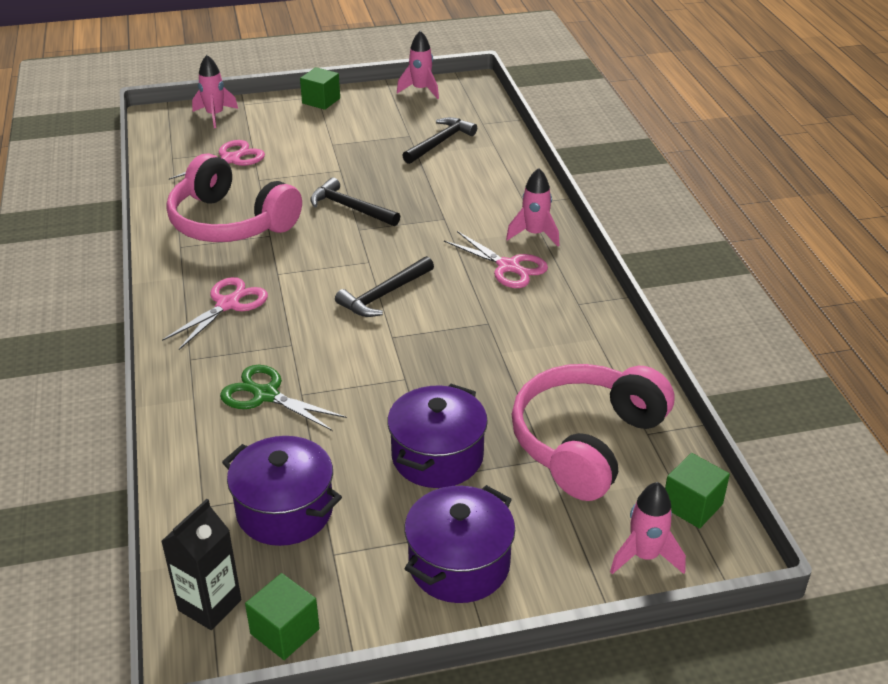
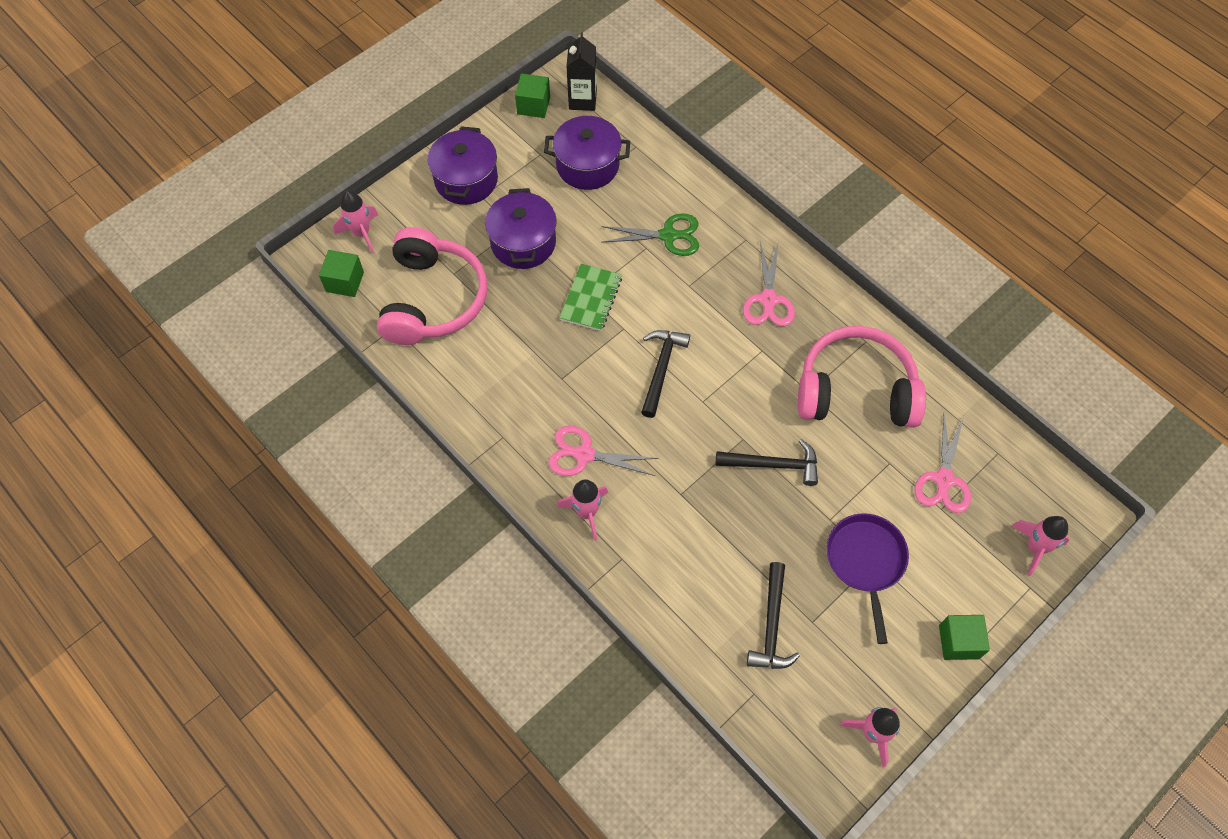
camera: 150 degrees right, 25 degrees up
none -> green notebook [559,264,622,331]
none -> purple pan [826,513,909,644]

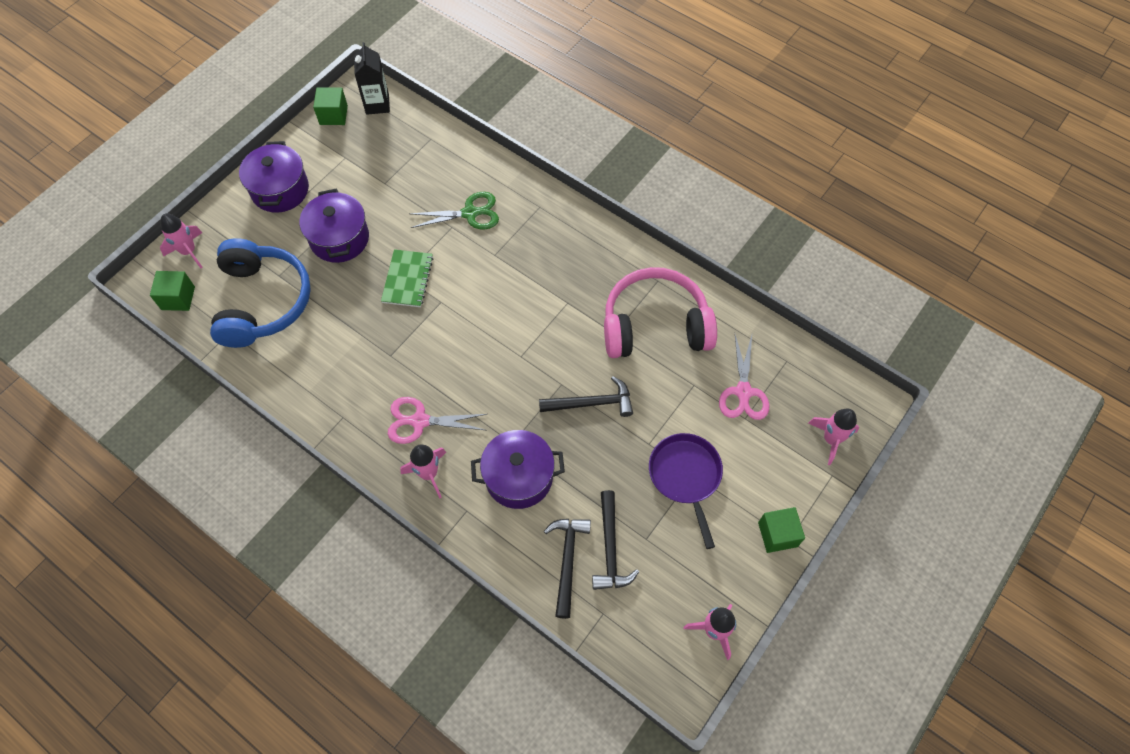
camera: 10 degrees left, 0 degrees up
pink headphones [377,227,487,345] -> blue headphones [210,238,311,348]
purple pot [544,116,630,190] -> purple pot moved to [471,430,565,509]
black hammer [641,330,690,418] -> black hammer moved to [544,519,591,619]
pink scissors [743,242,795,326] -> none

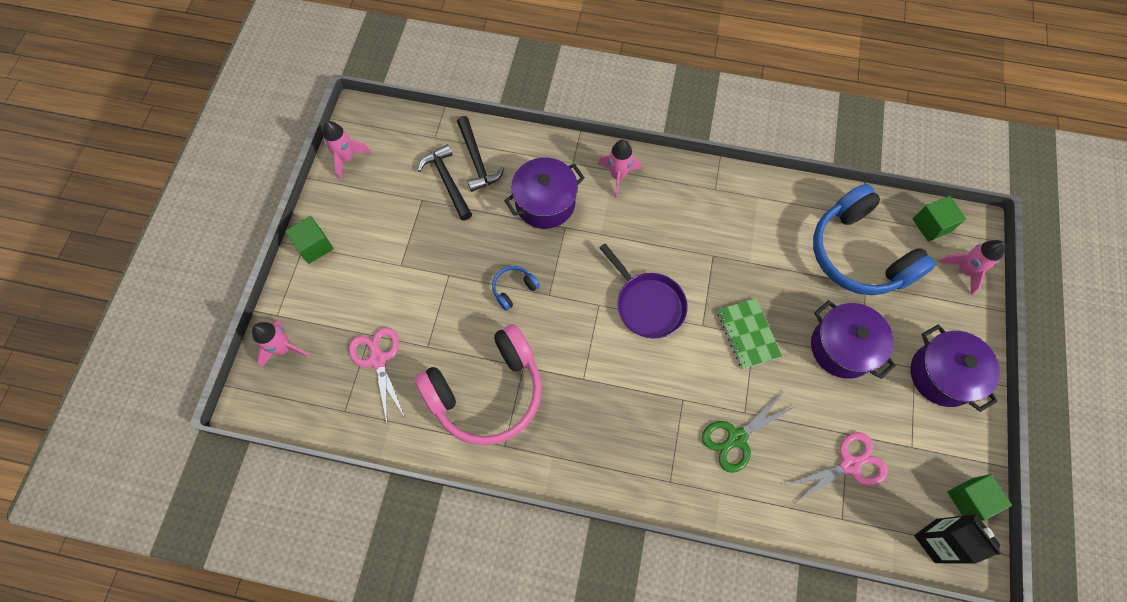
camera: 155 degrees right, 5 degrees up
pink scissors [388,397,487,444] -> pink scissors moved to [786,432,888,503]
black hammer [539,376,633,417] -> blue headphones [492,266,540,311]
purple pan [649,433,723,549] -> purple pan moved to [600,243,688,338]

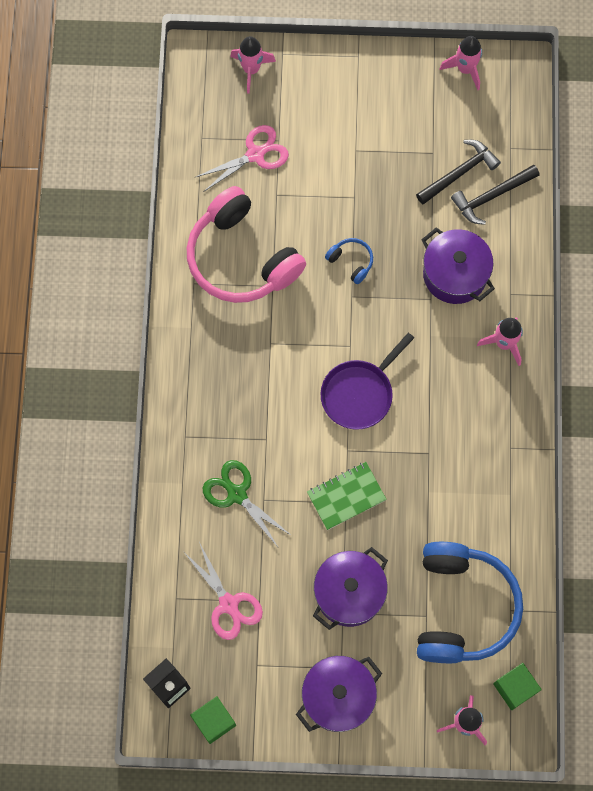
camera: 80 degrees right, 5 degrees up
green cube [285,216,334,264] -> none
blue headphones [813,184,935,295] -> blue headphones turned 135 degrees clockwise [417,542,523,663]

